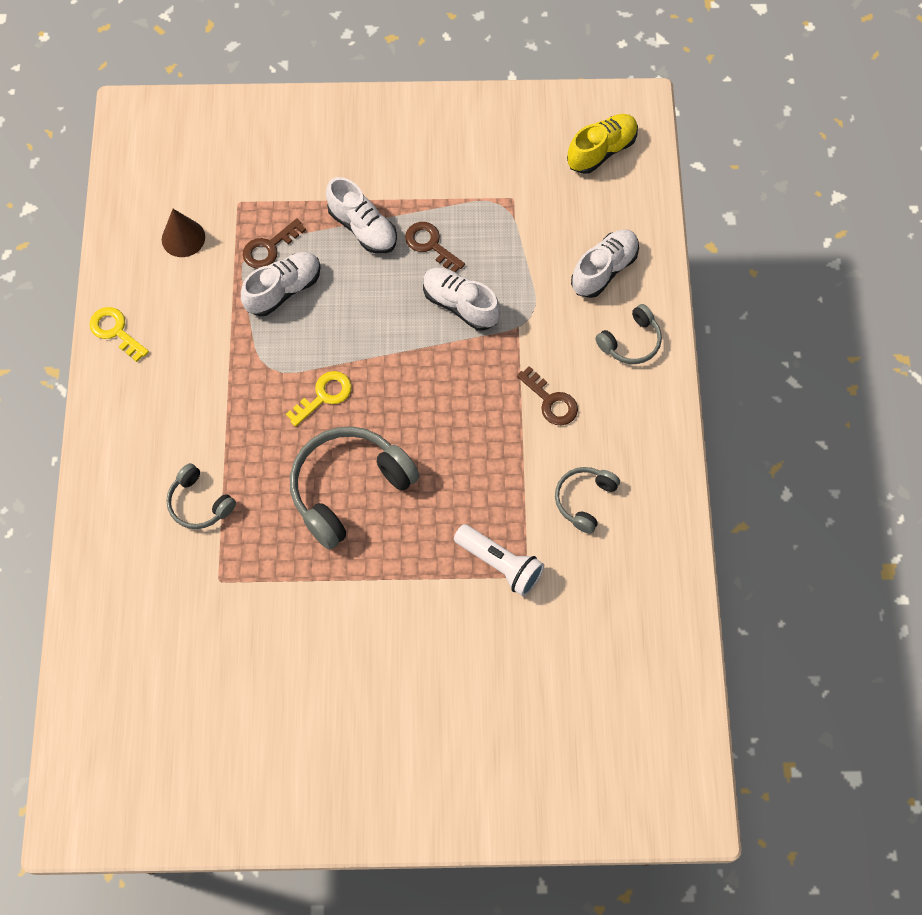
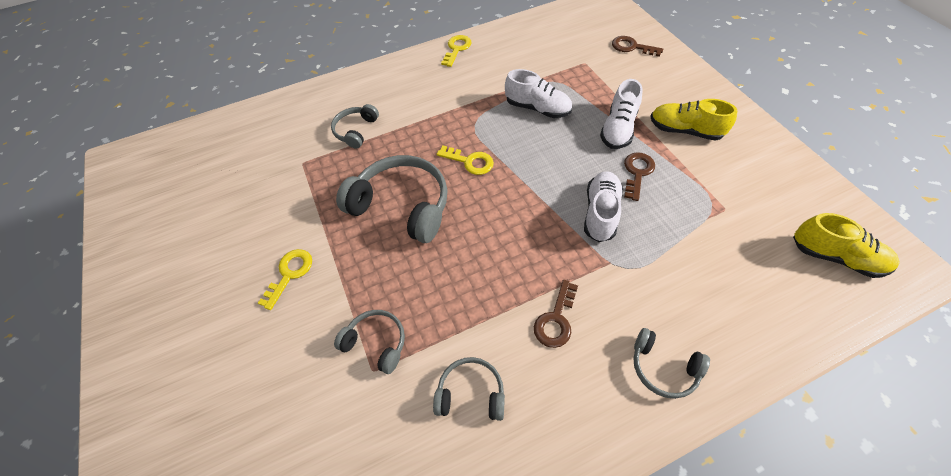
camera: 70 degrees right, 10 degrees down
brown cone [162,209,205,257] -> none
brown key [243,218,306,269] -> brown key moved to [612,36,663,57]
white flashlight [454,524,544,596] -> grey headphones [334,310,405,374]
white shoe [571,229,639,298] -> none
none -> yellow key [258,249,312,310]
none -> yellow shoe [650,99,738,141]

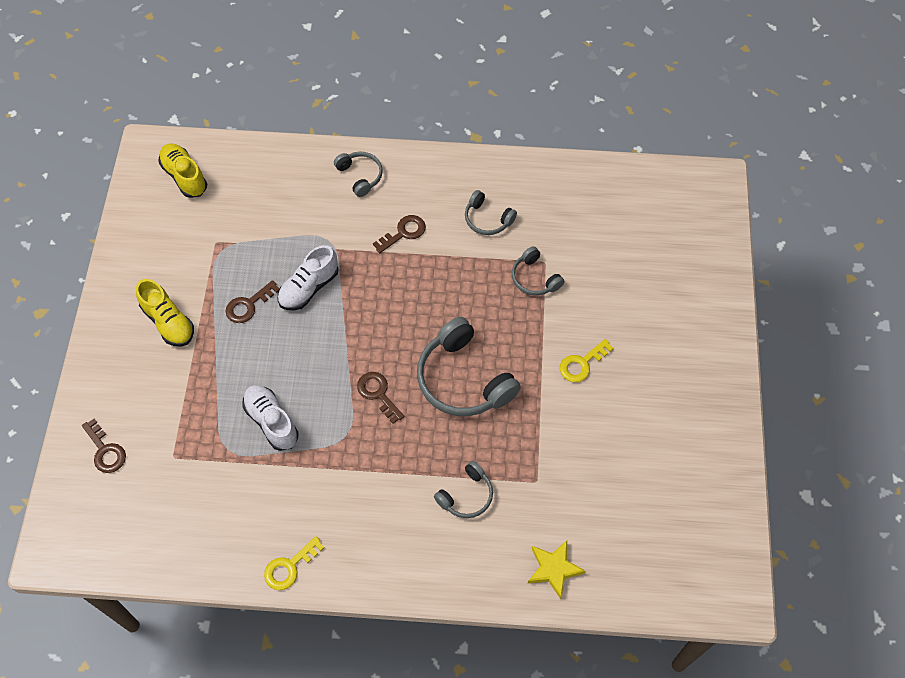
camera: 155 degrees left, 5 degrees up
yellow key [437,145,494,175] -> brown key [357,372,404,424]
white shoe [600,79,643,149] -> none
none -> yellow star [528,540,585,599]

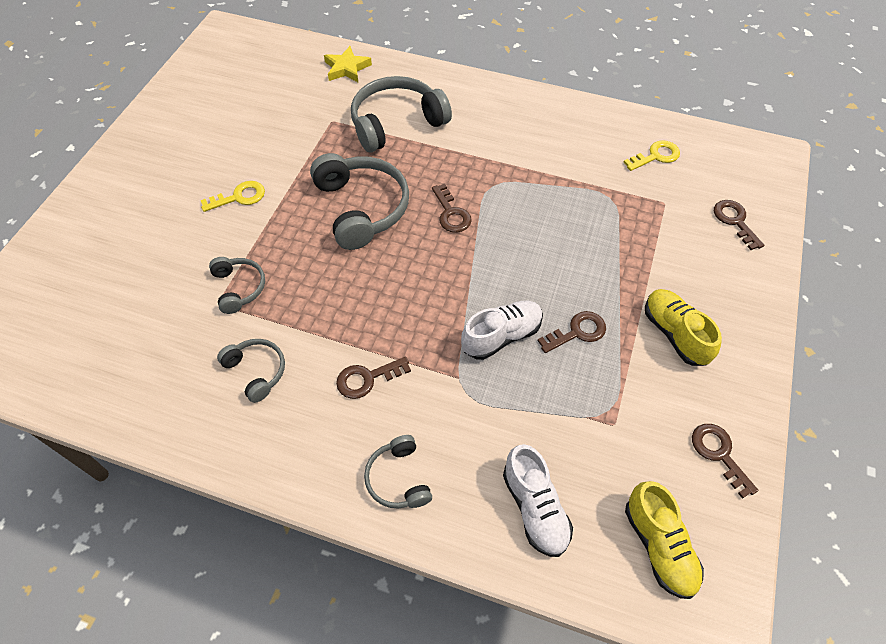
camera: 165 degrees left, 5 degrees down
white shoe [242,385,299,451] -> white shoe moved to [503,444,573,557]
yellow key [264,536,325,590] -> yellow key moved to [623,140,680,171]
grey headphones [434,461,493,518] -> grey headphones [351,76,452,152], size x1.87
none -> brown key [692,424,758,499]

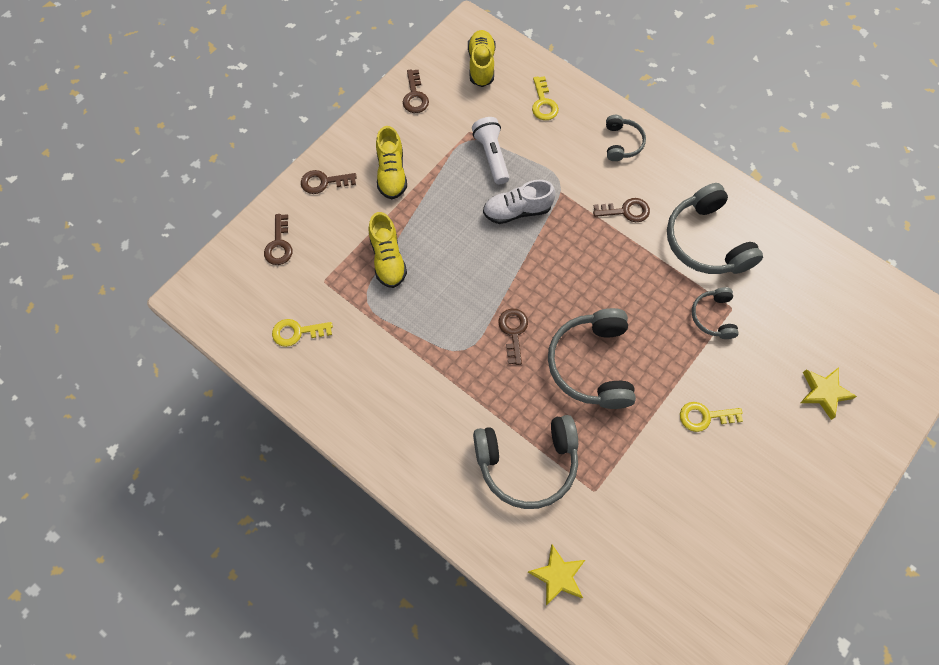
camera: 160 degrees left, 10 degrees up
grey headphones [217,339,285,403] -> grey headphones [667,183,763,274], size x1.87
white shoe [503,444,573,557] -> yellow key [532,76,559,120]
brown key [538,311,606,353] -> brown key moved to [301,170,357,194]
none -> yellow shoe [368,212,407,288]
none -> white flashlight [472,117,509,184]
none -> yellow star [800,367,857,420]

